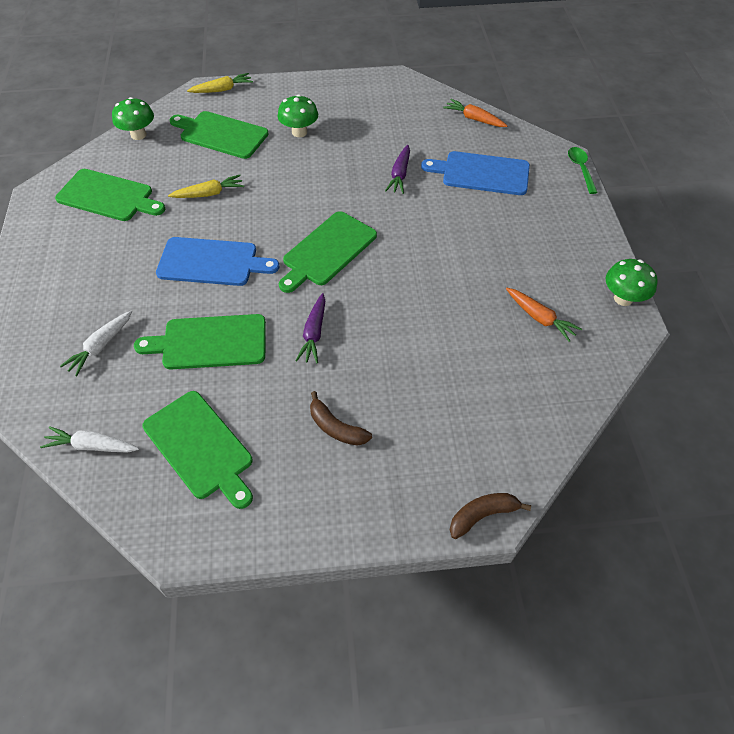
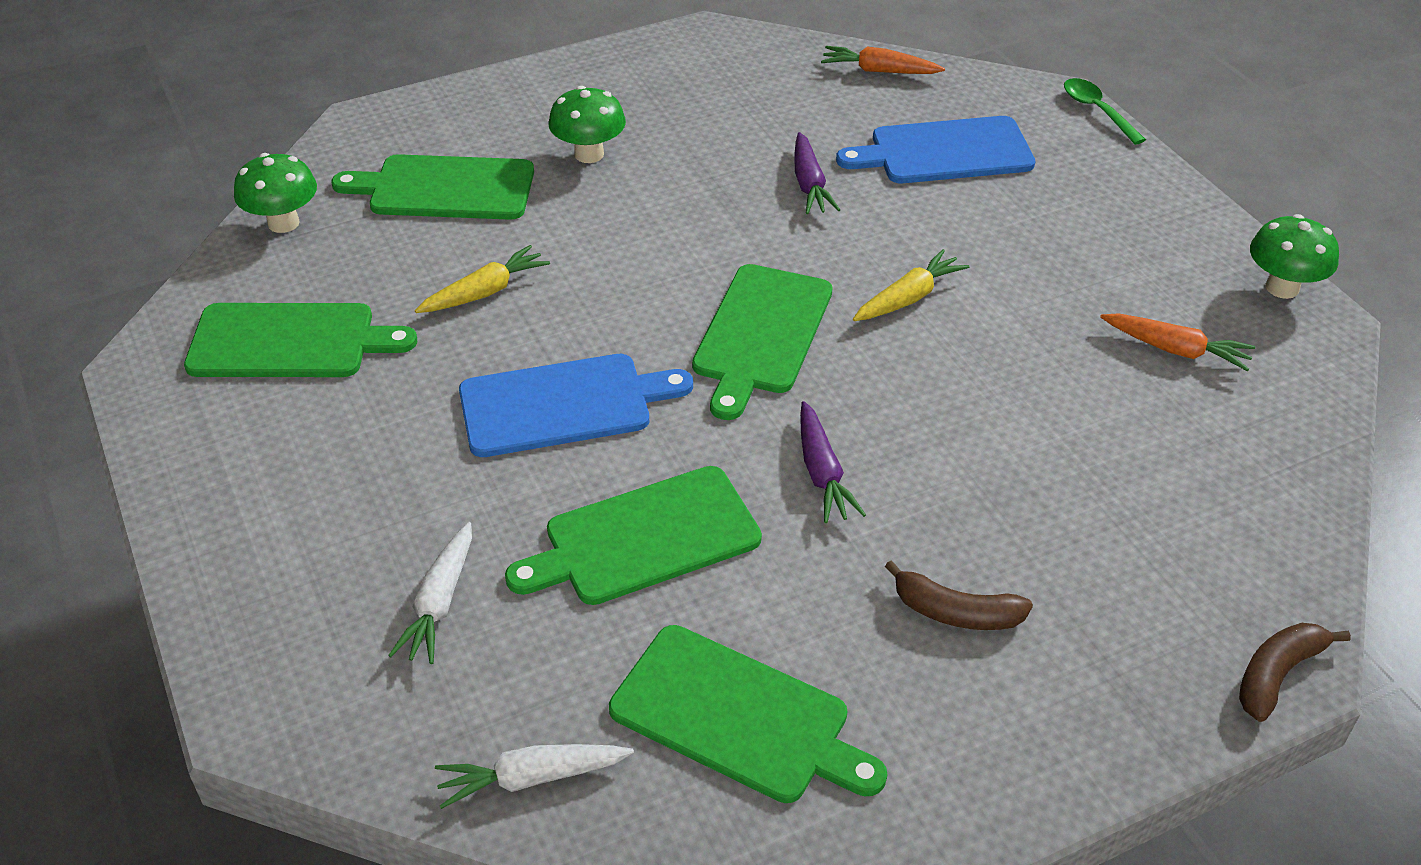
camera: 20 degrees left, 10 degrees down
yellow carrot [187,73,253,93] -> yellow carrot moved to [853,249,969,321]

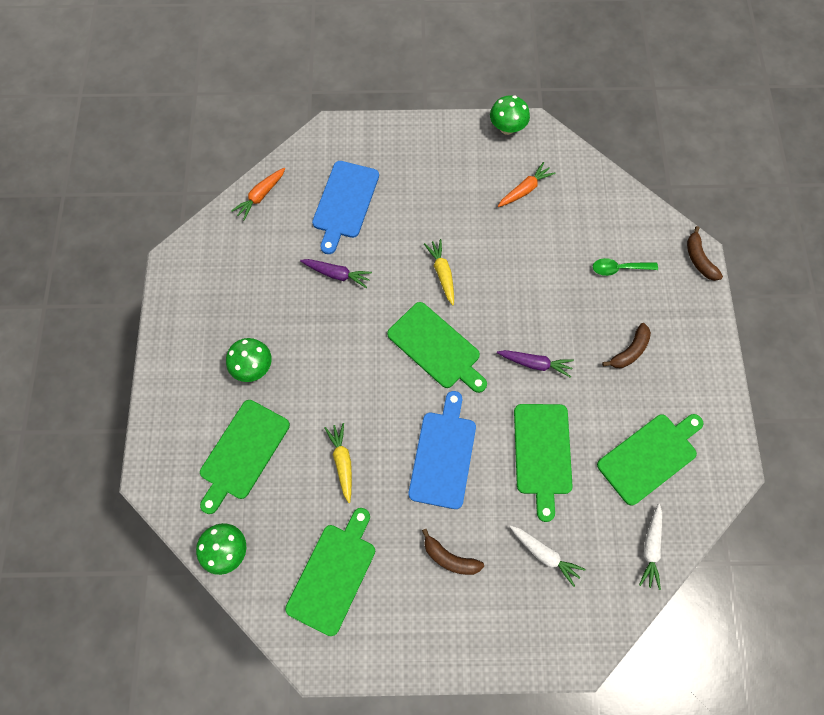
camera: 65 degrees left, 25 degrees up
green spoon [1064,78,1146,145] -> green spoon moved to [593,258,658,276]
none -> brown banana [422,529,484,575]

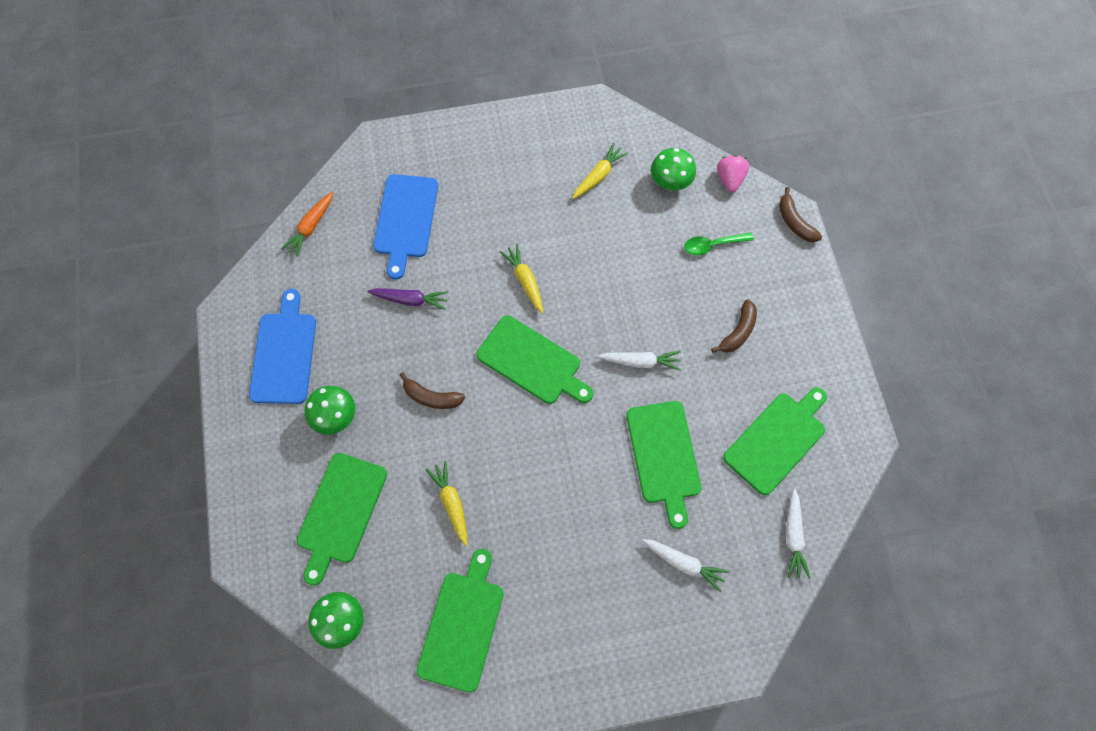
camera: 10 degrees left, 0 degrees up
blue cutting board [409,391,476,509] -> blue cutting board moved to [249,289,316,404]
brown banana [422,529,484,575] -> brown banana moved to [399,372,465,409]
green mushroom [490,95,530,135] -> green mushroom moved to [651,148,696,190]
purple carrot [497,350,574,378] -> white carrot [598,351,681,371]
orange carrot [498,162,555,207] -> yellow carrot [573,143,628,199]
none -> pink strawberry [717,155,749,192]

